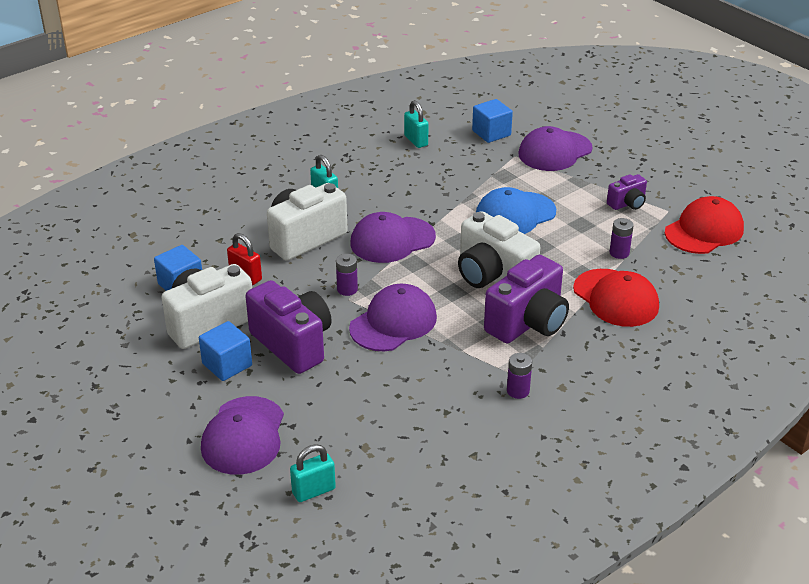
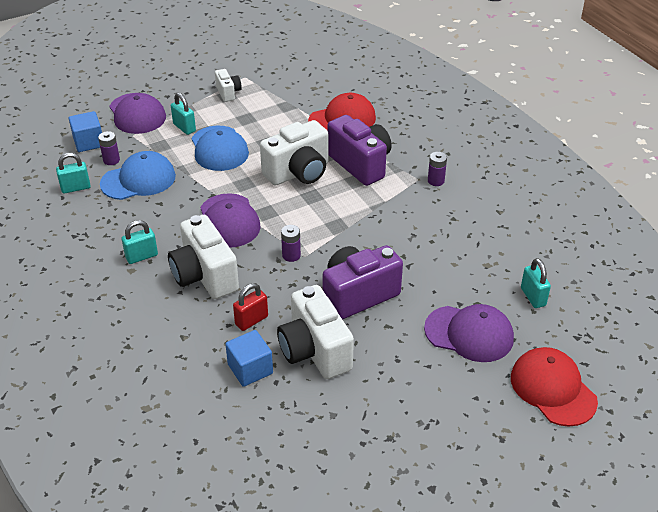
camera: 80 degrees left, 5 degrees up
blue cube [199,321,252,381] -> none
purple cap [349,284,437,351] -> none
purple camera [607,174,647,210] -> white camera [215,69,242,102]
purple battery [610,218,634,259] -> purple battery moved to [98,131,120,165]
red cap [665,196,744,254] -> red cap moved to [511,347,598,427]
none -> blue cap [100,151,176,200]
none -> turquoise padlock [171,93,196,135]

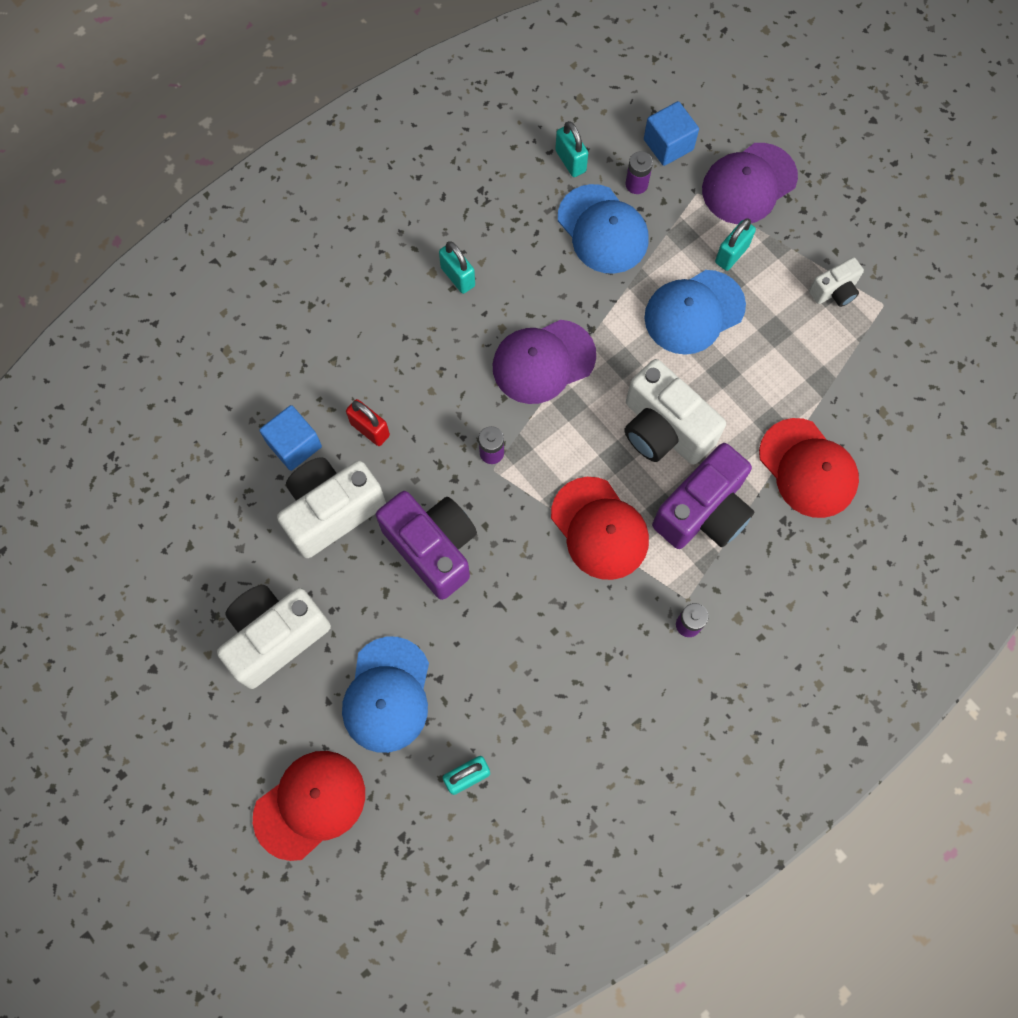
camera: 80 degrees right, 30 degrees up
white camera [168,215,239,299] -> white camera moved to [217,585,331,689]
purple cap [424,304,514,362] -> blue cap [342,637,429,753]
none -> red cap [551,477,649,580]

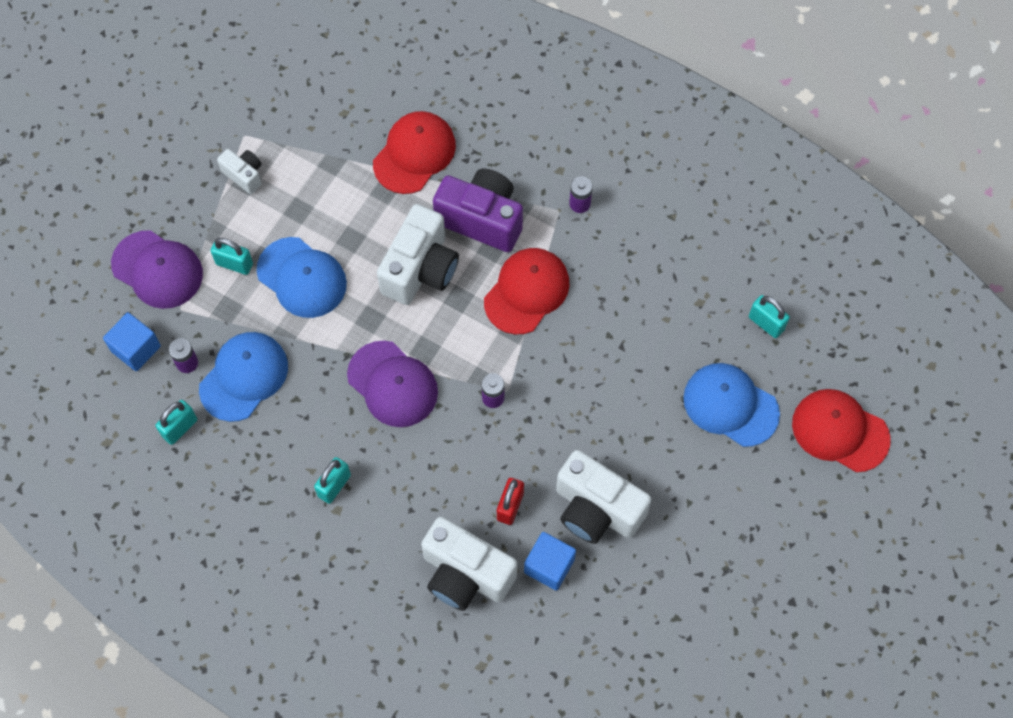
camera: 110 degrees left, 5 degrees down
white camera [217,585,331,689] -> white camera moved to [421,517,518,611]
blue cap [342,637,429,753] -> blue cap turned 135 degrees counterclockwise [683,363,780,447]
purple camera [376,491,477,600] -> none

